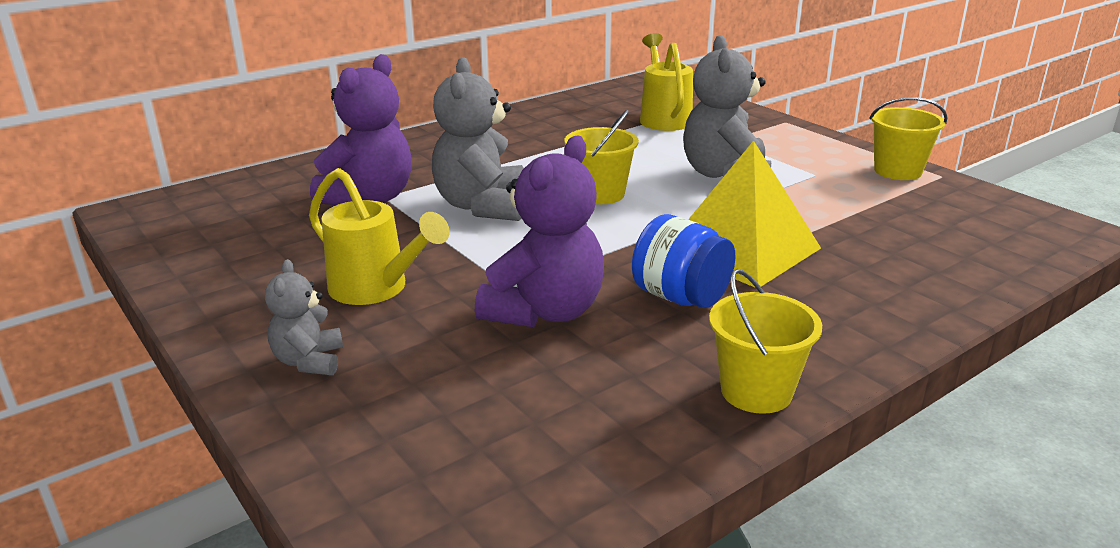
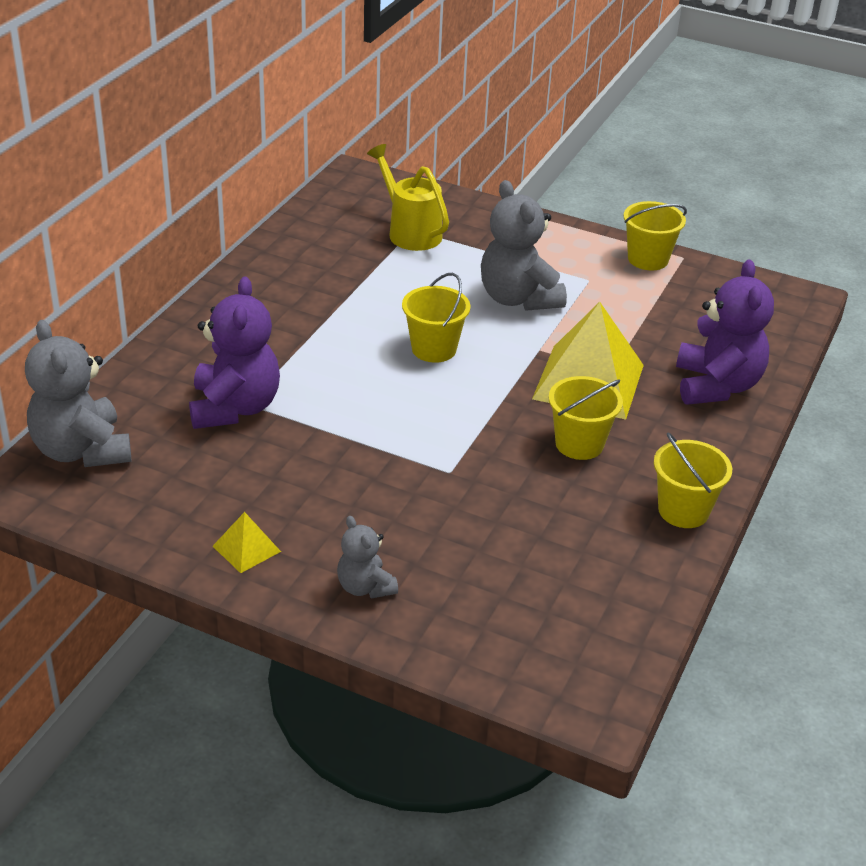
camera: 30 degrees left, 10 degrees up
yellow watering can [309,168,450,305] -> none
grey teddy bear [432,57,524,221] -> grey teddy bear moved to [25,320,131,467]
purple teddy bear [475,136,604,327] -> purple teddy bear moved to [676,260,774,404]
blue jar [632,214,736,308] -> yellow bucket [548,376,623,460]
none -> yellow pyramid [213,512,281,573]

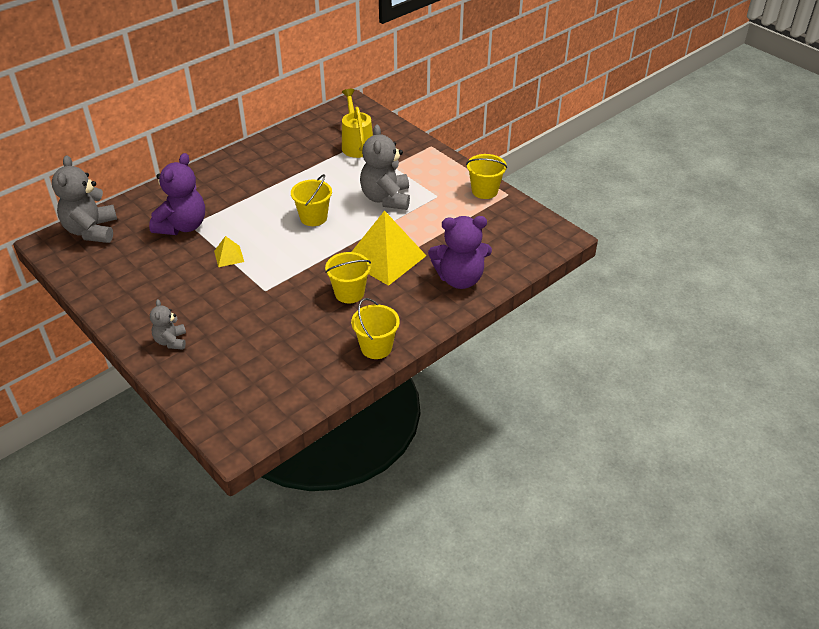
camera: 25 degrees right, 5 degrees up
yellow pyramid [213,512,281,573] -> yellow pyramid moved to [214,236,244,267]
purple teddy bear [676,260,774,404] -> purple teddy bear turned 60 degrees clockwise [428,216,492,289]

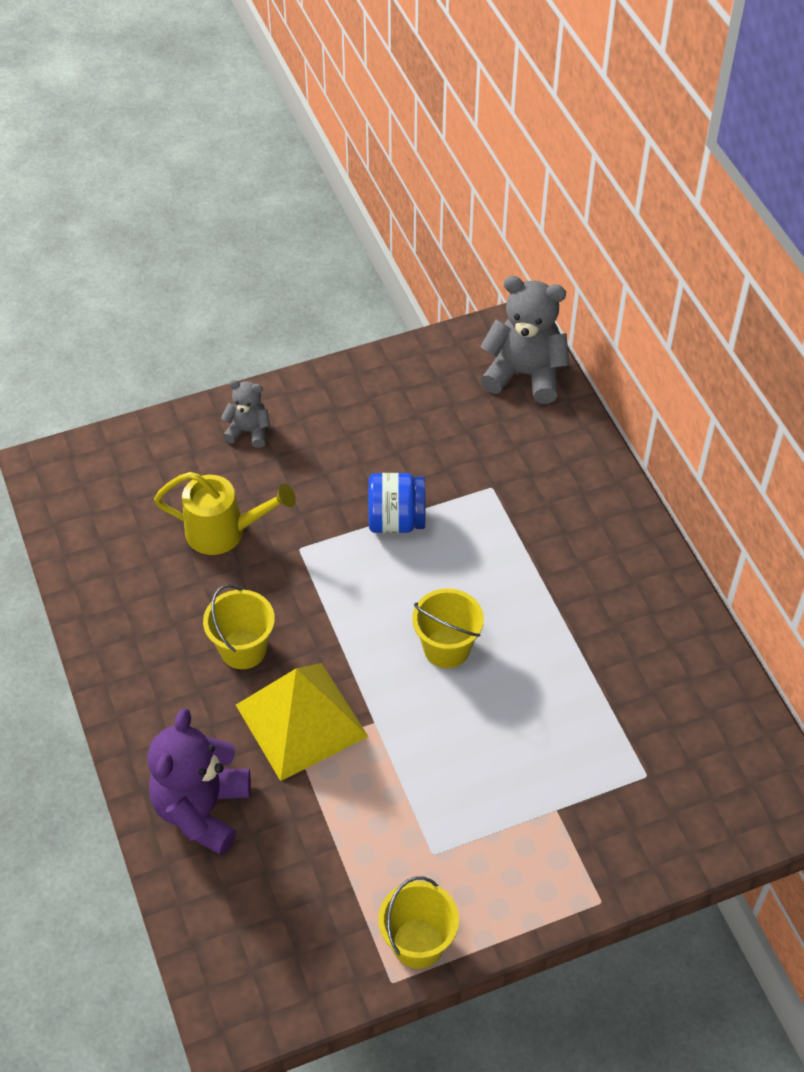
camera: 110 degrees right, 10 degrees up
purple teddy bear [149,153,205,235] -> none
yellow pyramid [214,236,244,267] -> blue jar [368,473,425,533]
yellow watering can [342,89,373,158] -> yellow watering can moved to [154,472,296,555]
yellow bucket [351,298,400,359] -> none
grey teddy bear [360,125,410,210] -> none

